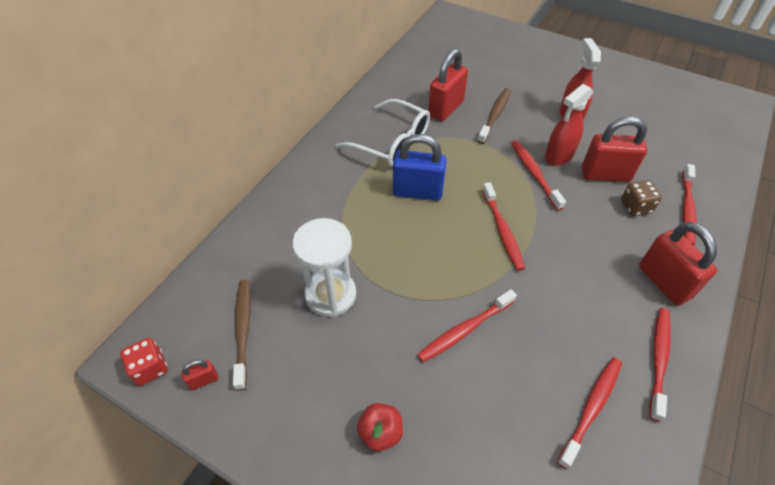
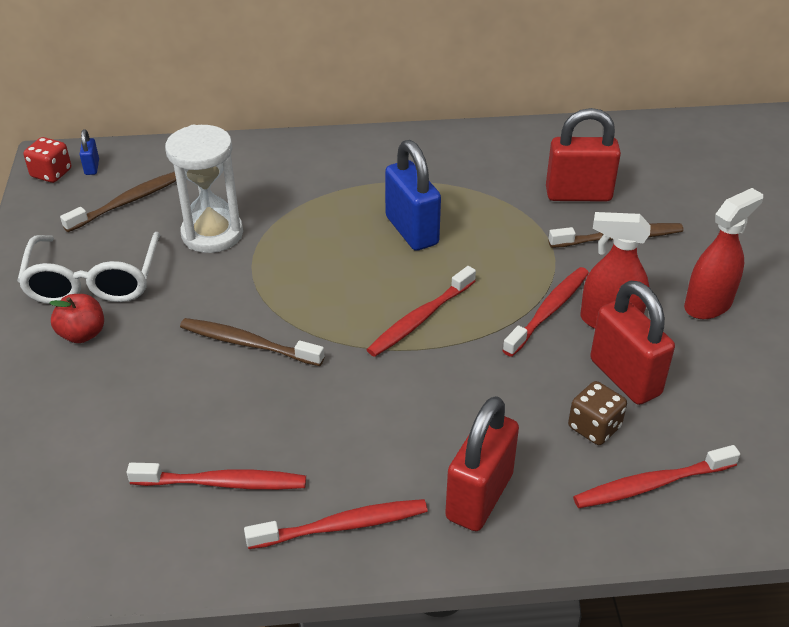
camera: 55 degrees right, 10 degrees down
red padlock [182,360,218,390] -> none
white glasses [336,99,430,167] -> white glasses moved to [17,232,160,304]
red toothbrush [417,289,517,362] -> brown toothbrush [180,318,324,366]
none -> blue padlock [79,129,99,175]

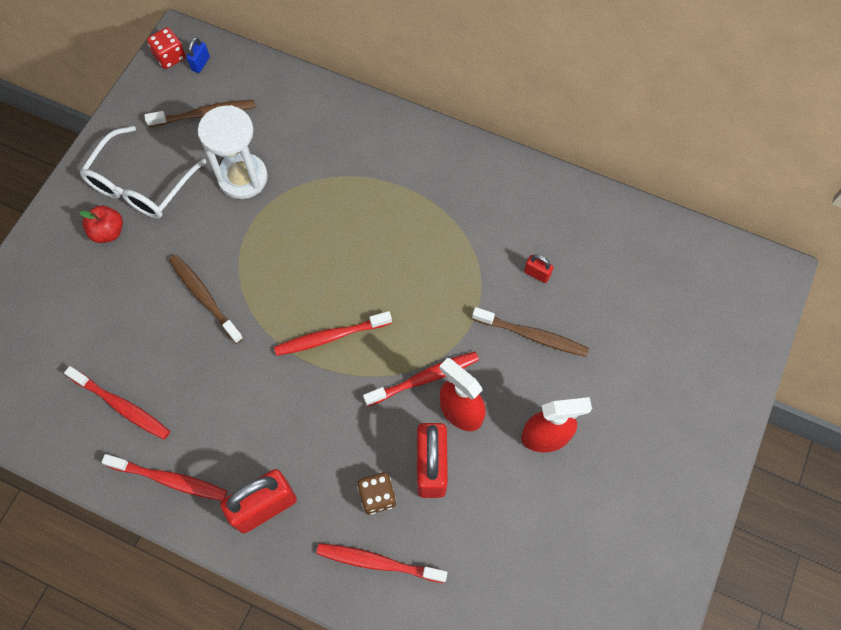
camera: 30 degrees right, 25 degrees up
blue padlock [385,140,441,251] -> none
red padlock [546,108,621,202] -> red padlock [524,254,553,283], size x0.45

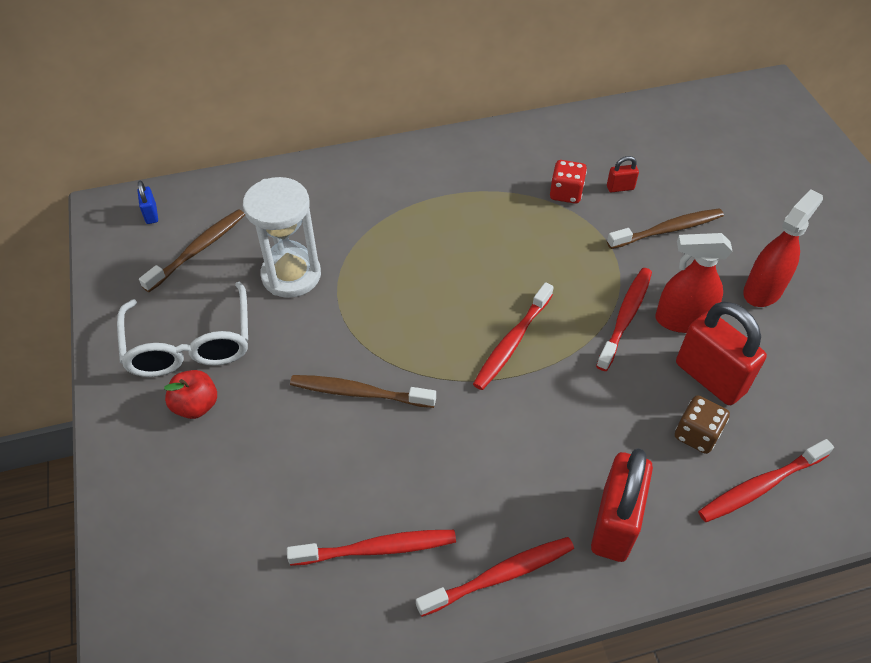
camera: 40 degrees left, 15 degrees down
red dice [147,27,186,69] -> red dice moved to [550,160,587,204]

